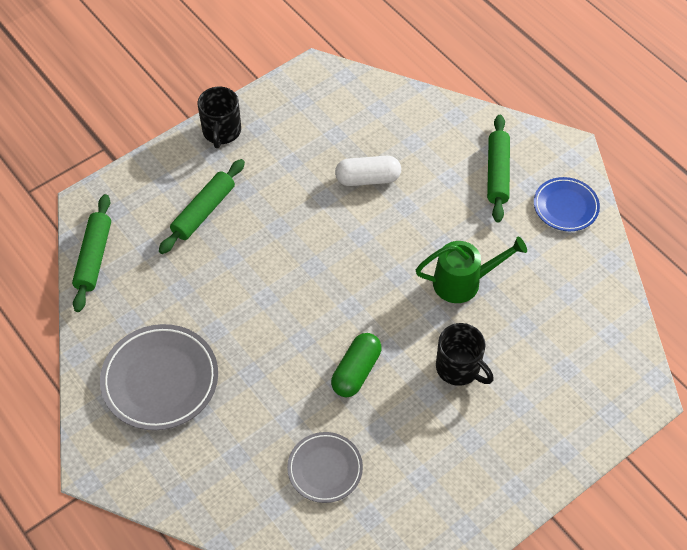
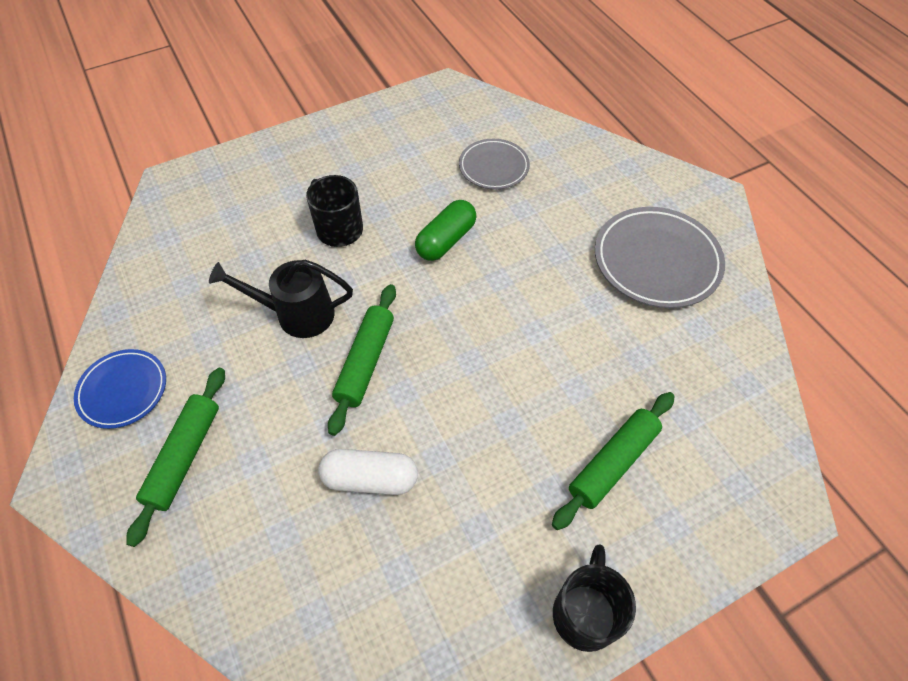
camera: 170 degrees left, 0 degrees up
green rolling pin [72,194,111,312] -> green rolling pin moved to [328,284,396,436]
green watering can [416,236,527,303] -> black watering can [209,260,353,338]

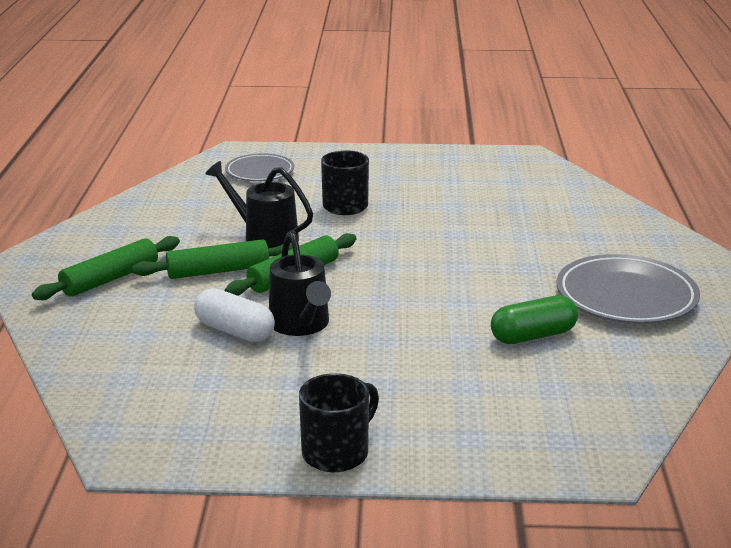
camera: 30 degrees right, 30 degrees down
blue plate [74,349,166,429] -> none
green capsule [415,200,477,261] -> green capsule moved to [491,295,578,344]
grey plate [459,139,530,189] -> grey plate moved to [225,153,294,181]
green rolling pin [552,392,675,530] -> green rolling pin moved to [132,239,300,279]
none -> black watering can [269,230,331,336]

